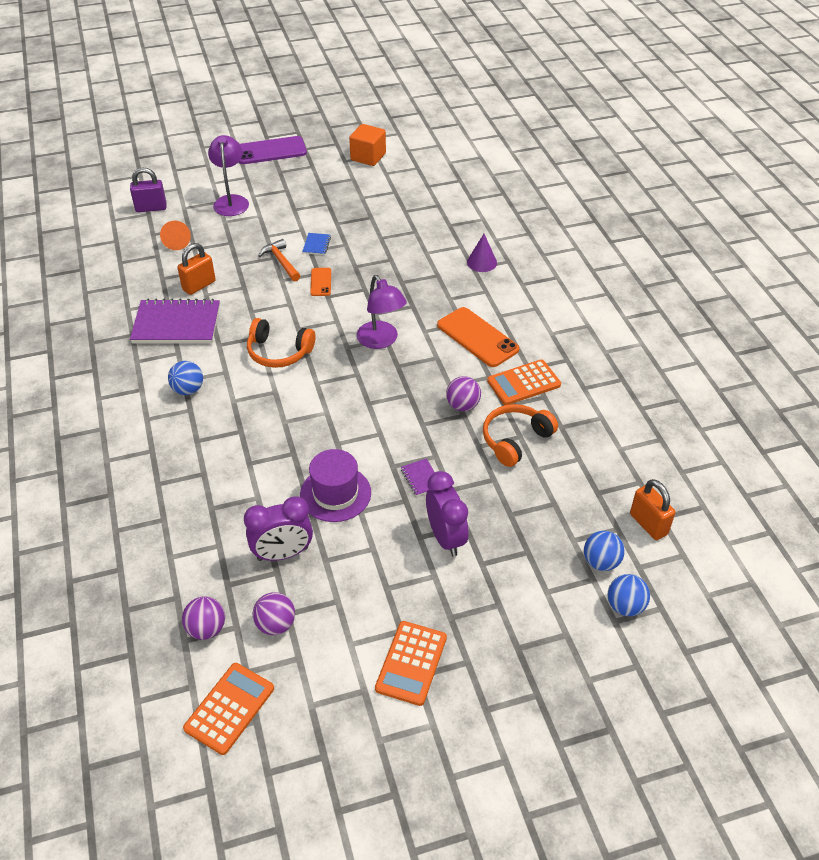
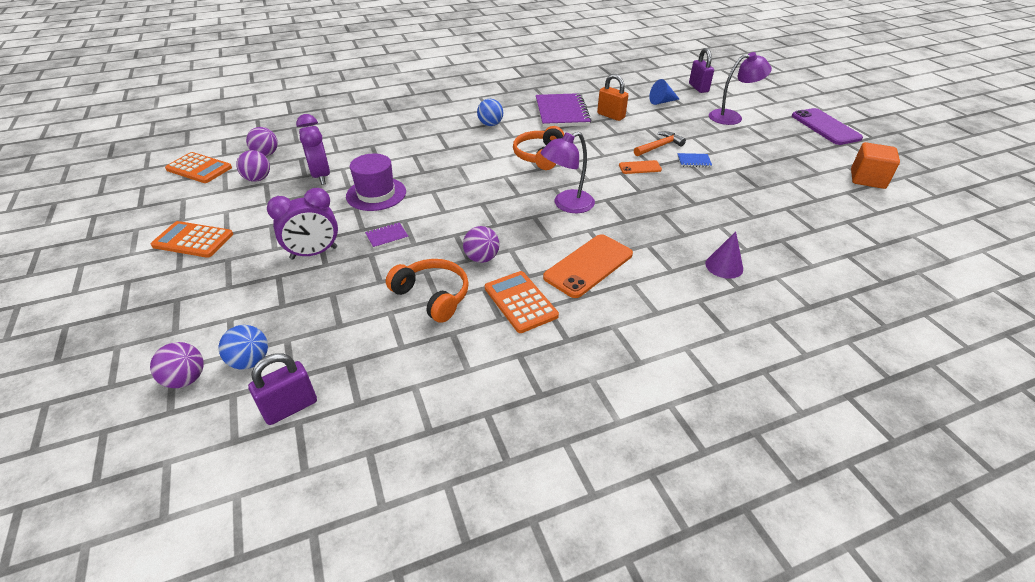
camera: 85 degrees right, 5 degrees down
orange cone [160,221,191,250] -> blue cone [649,79,679,105]
blue ball [607,574,650,616] -> purple ball [150,342,204,388]
orange padlock [630,479,675,540] -> purple padlock [248,353,317,425]

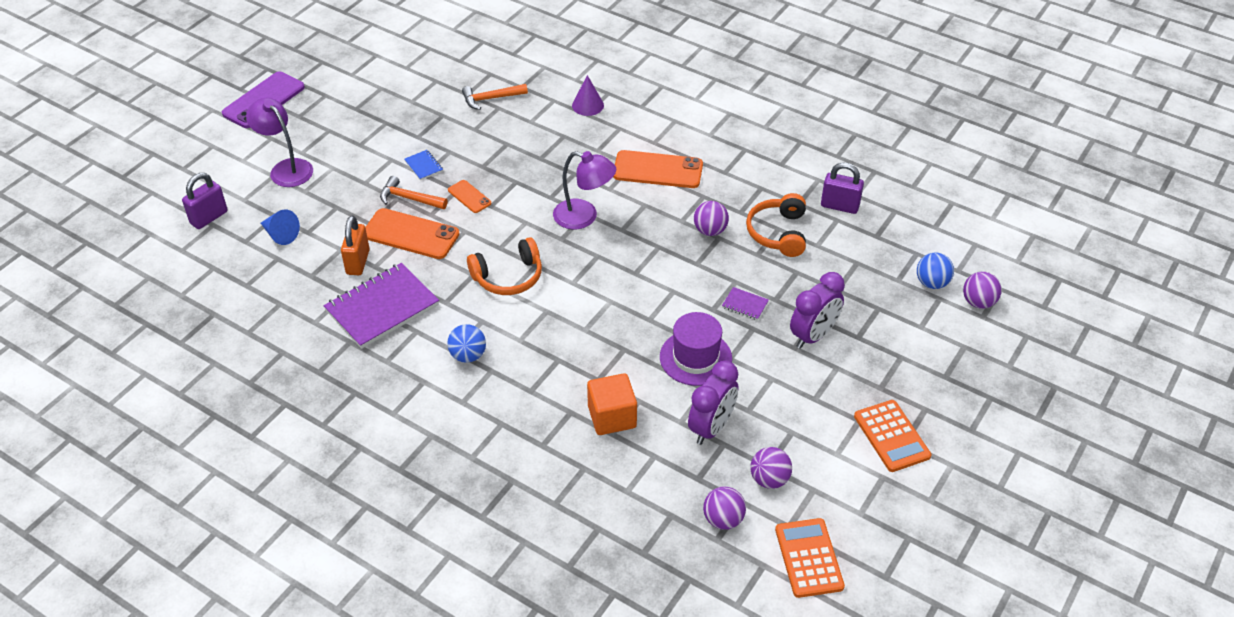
camera: 125 degrees left, 5 degrees up
purple padlock [248,353,317,425] -> purple padlock moved to [821,163,864,214]
purple clock [267,188,338,260] -> purple clock turned 105 degrees clockwise [790,272,845,349]
orange calculator [485,271,559,333] -> none
orange cube [851,142,900,189] -> orange cube moved to [587,373,637,435]
none -> orange phone [365,208,459,259]
none -> orange hammer [462,84,528,110]

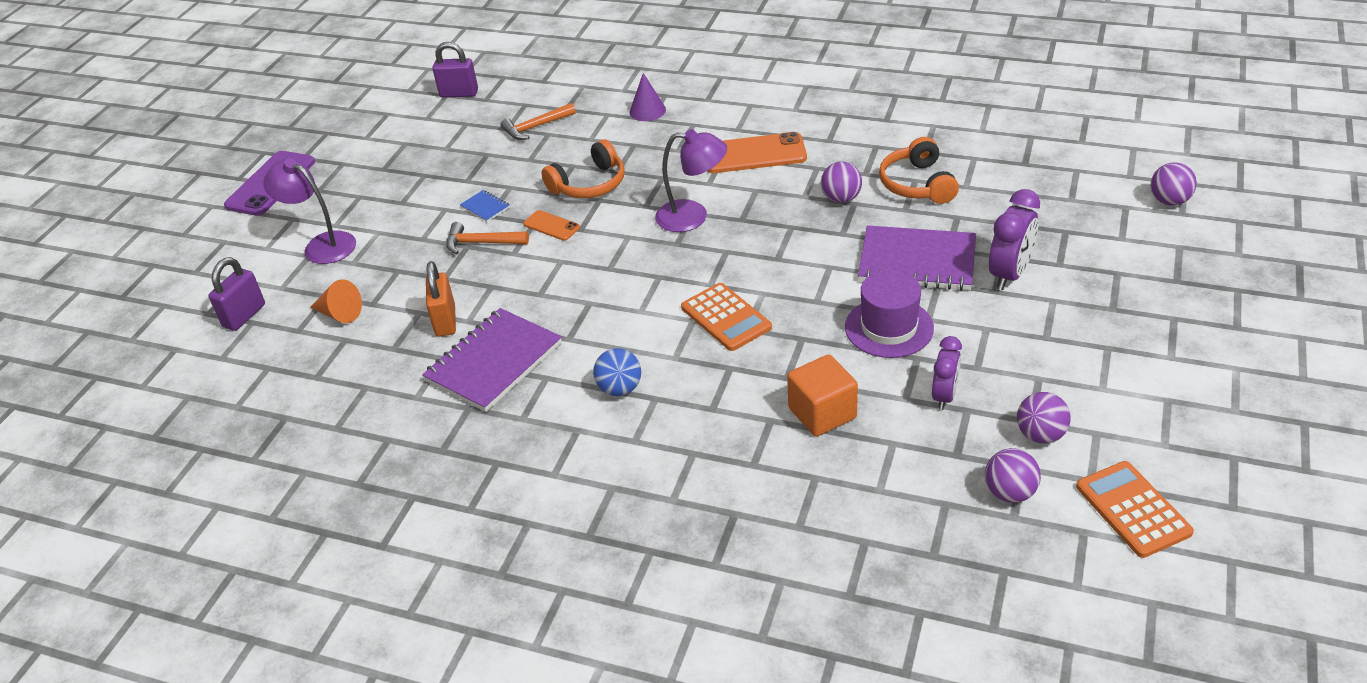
camera: 10 degrees left, 5 degrees down
blue cone [261,209,300,245] -> orange cone [310,279,362,323]
orange phone [365,208,459,259] -> none
orange headphones [467,237,542,295] -> orange headphones moved to [541,139,624,198]
purple clock [688,361,738,445] -> purple clock [932,336,962,410], size x0.67
purple notebook [722,287,769,320] -> purple notebook [858,225,976,291], size x2.38
purple padlock [821,163,864,214] -> purple padlock moved to [433,42,478,97]
orange calculator [854,400,931,472] -> orange calculator moved to [681,283,772,351]
blue ball [917,253,954,289] -> none

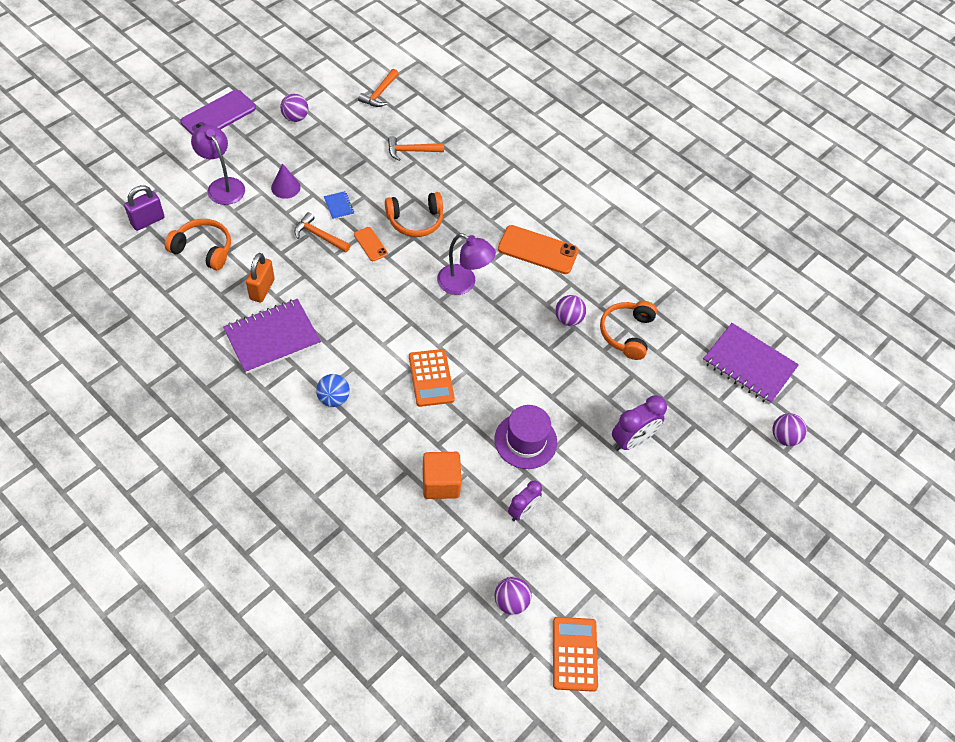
camera: 15 degrees right, 15 degrees up
orange cone [310,279,362,323] -> orange headphones [165,219,231,270]
purple padlock [433,42,478,97] -> orange hammer [358,69,399,107]
purple cone [629,73,666,121] -> purple cone moved to [271,163,301,199]
purple notebook [858,225,976,291] -> purple notebook moved to [703,323,799,405]
purple ball [1017,392,1071,444] -> purple ball moved to [280,94,308,122]

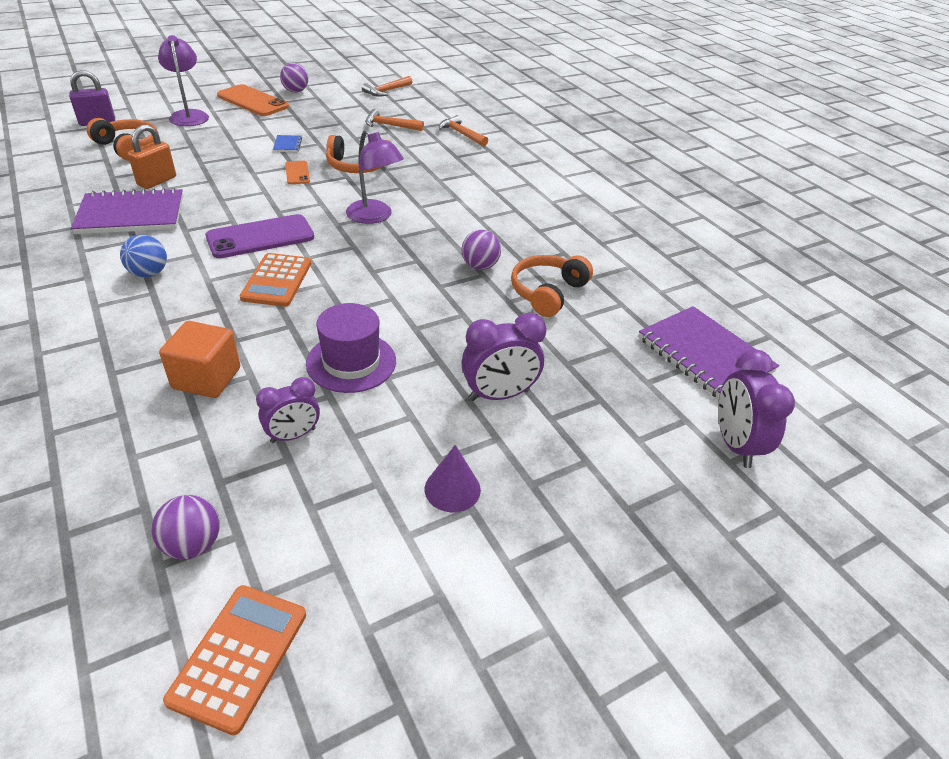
camera: 20 degrees right, 15 degrees down
purple phone [180,90,256,135] -> purple phone moved to [205,214,314,258]
purple cone [271,163,301,199] -> purple cone moved to [425,445,481,512]
orange hammer [294,212,351,253] -> orange hammer moved to [439,115,488,147]
orange phone [498,225,579,274] -> orange phone moved to [217,84,289,116]
purple ball [772,413,807,446] -> purple clock [718,349,795,468]

